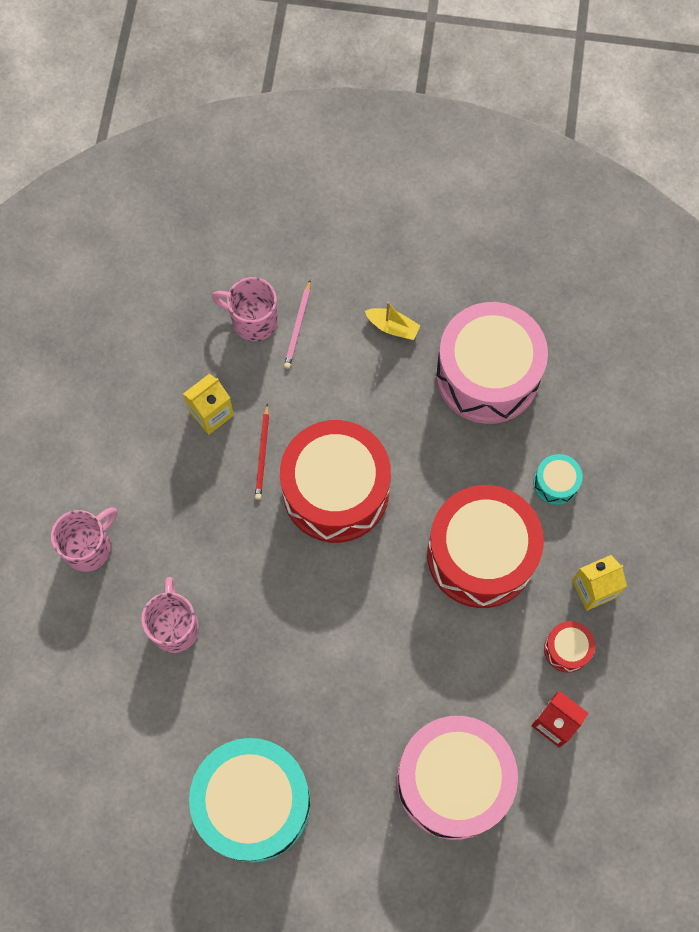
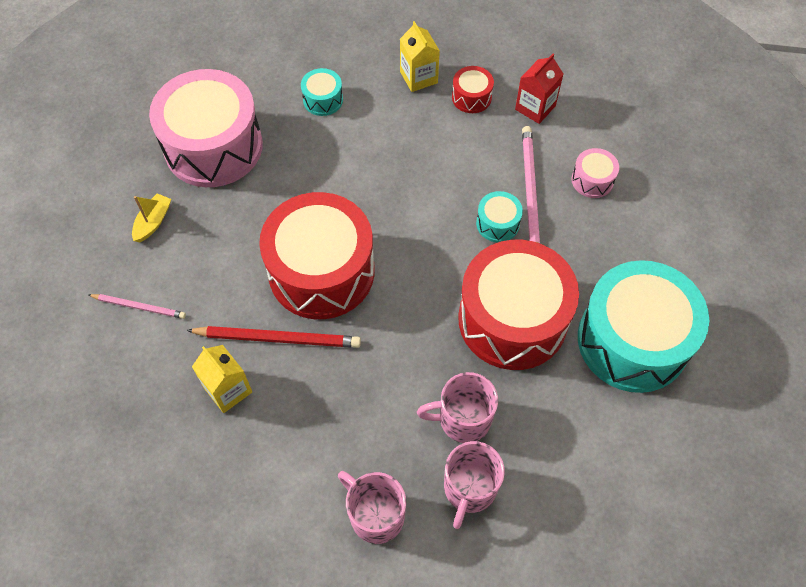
camera: 90 degrees left, 10 degrees down
pink mug [212,277,278,341] -> pink mug moved to [444,441,505,529]
red pencil [255,404,269,500] -> red pencil [186,326,361,348], size x1.66
pink drum [397,716,518,840] -> pink drum [571,148,619,198], size x0.42
red drum [427,485,544,608] -> red drum moved to [458,240,579,370]
none -> turquoise drum [476,191,523,242]
none -> pink pencil [522,126,540,243]

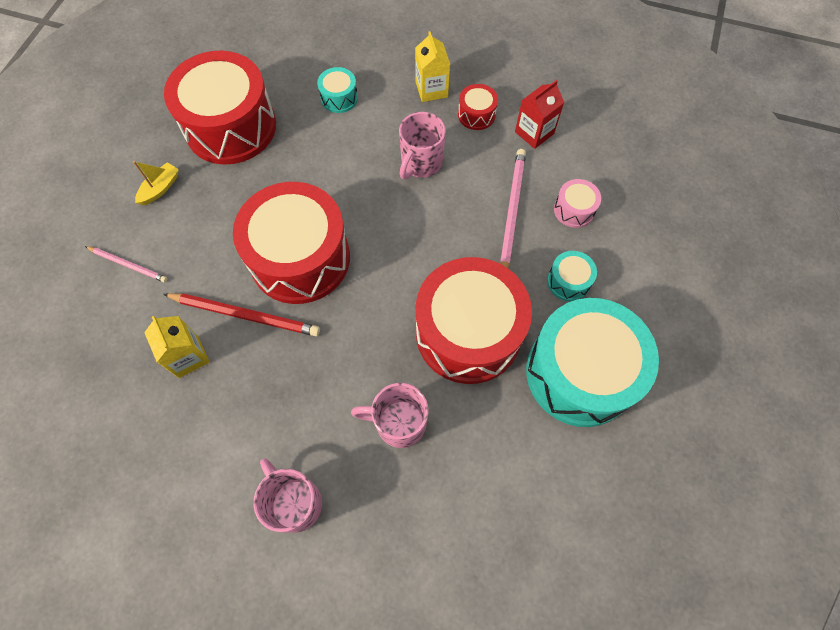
camera: 10 degrees right, 5 degrees up
pink drum [149,69,263,187] -> red drum [164,51,276,164]
pink mug [444,441,505,529] -> pink mug moved to [399,112,446,180]
turquoise drum [476,191,523,242] -> turquoise drum moved to [547,251,597,301]

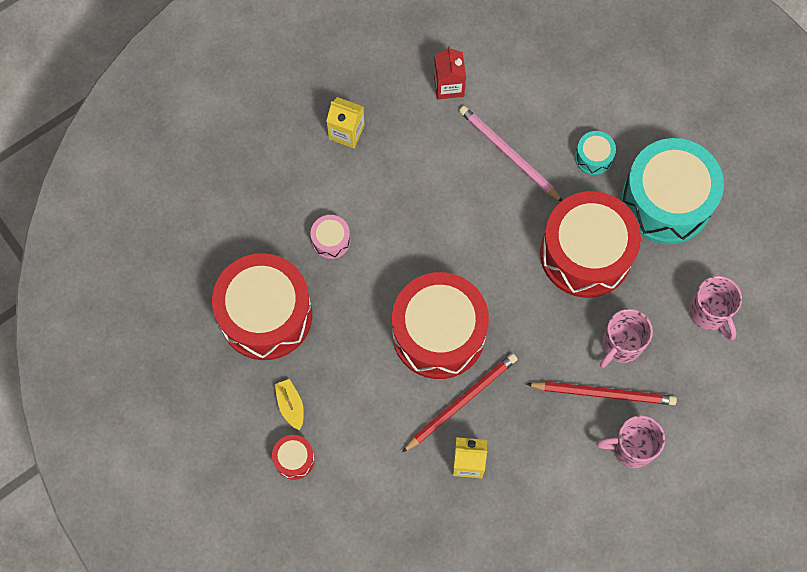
camera: 55 degrees left, 5 degrees up
pink pencil [85,246,167,283] -> none
turquoise drum [317,67,358,113] -> none
pink mug [399,112,446,180] -> pink mug moved to [689,276,742,340]
red drum [458,84,498,130] -> red drum moved to [272,435,315,480]
pink drum [554,179,601,228] -> pink drum moved to [311,215,350,259]
none -> red pencil [526,382,677,405]

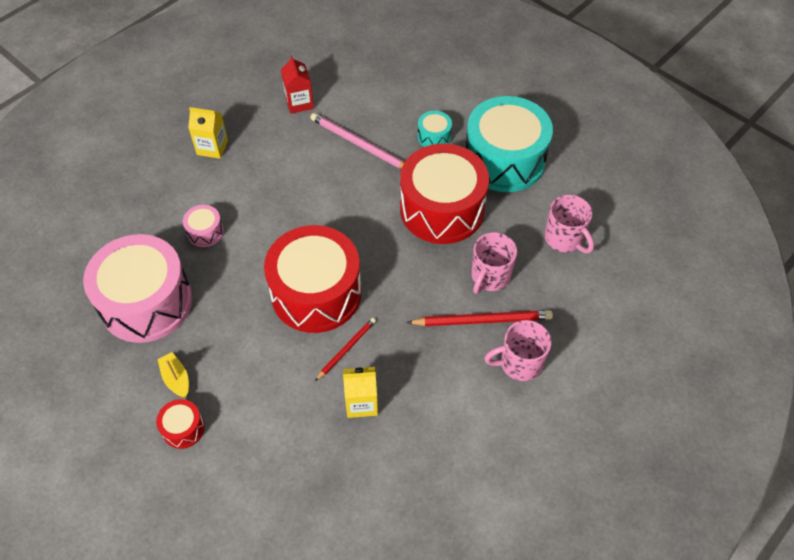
camera: 10 degrees left, 15 degrees down
red drum [212,253,312,360] -> pink drum [83,234,192,343]
red pencil [402,353,517,452] -> red pencil [315,318,376,381], size x0.60

